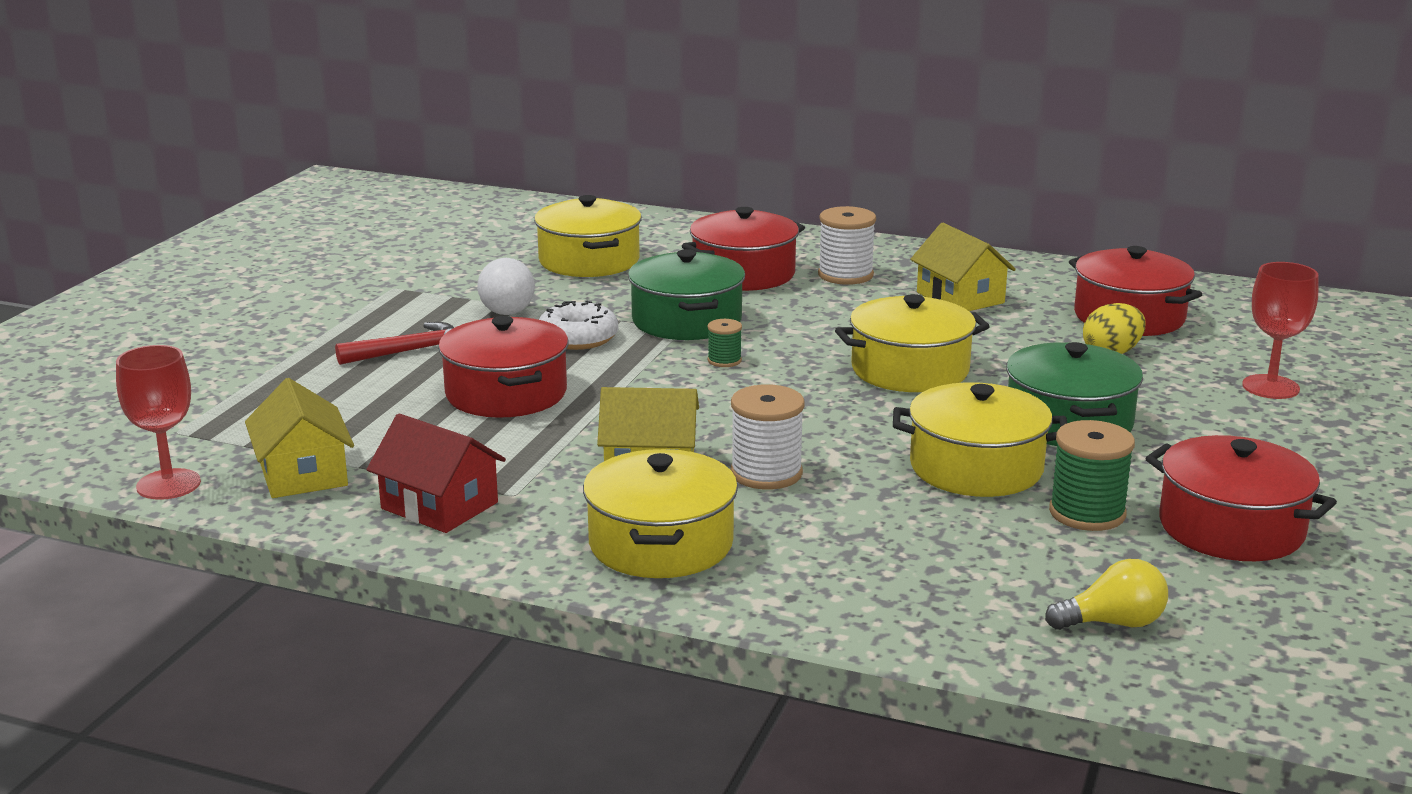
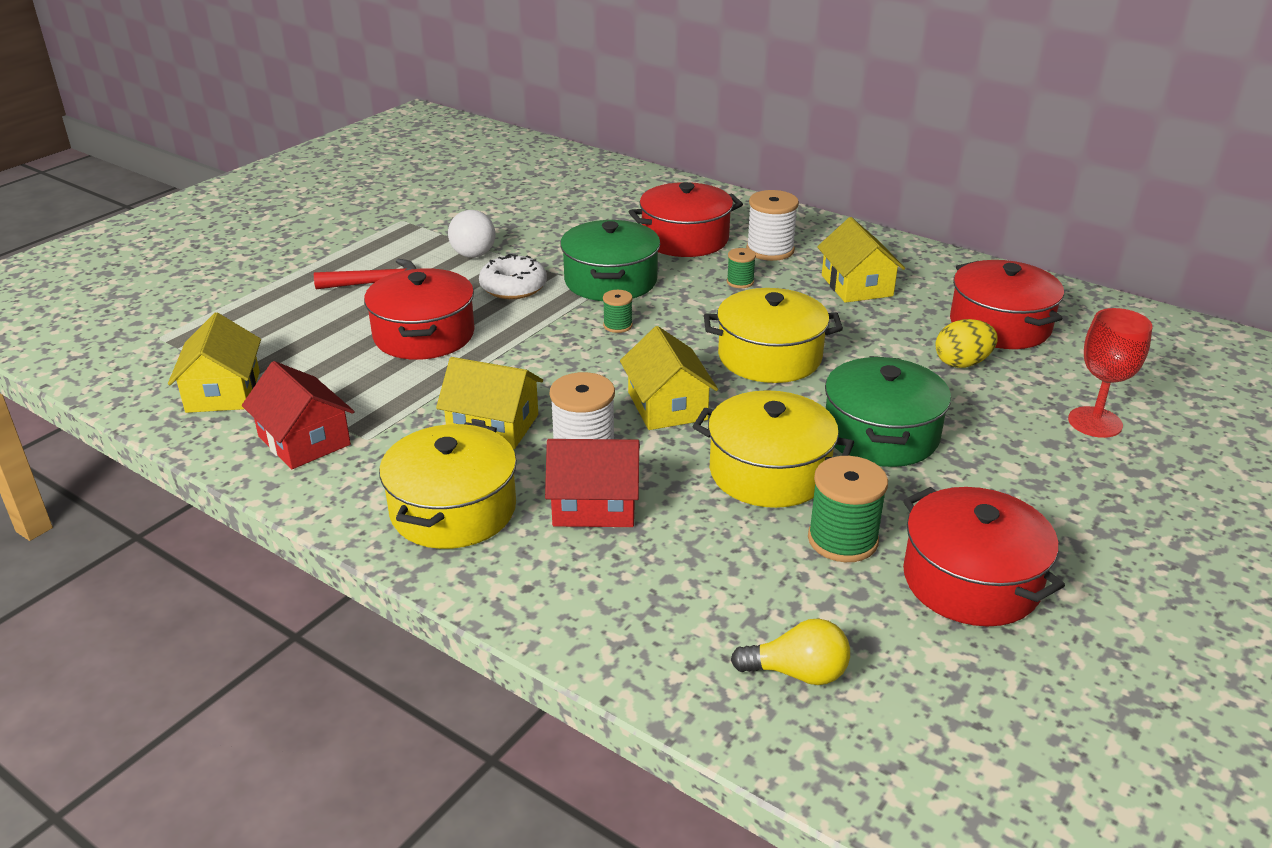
camera: 15 degrees right, 10 degrees up
red goblet [116,345,201,500] -> none
yellow pot [534,195,642,277] -> none
none -> red house [545,439,640,527]
none -> yellow house [620,326,718,430]
none -> green spool [727,248,756,288]

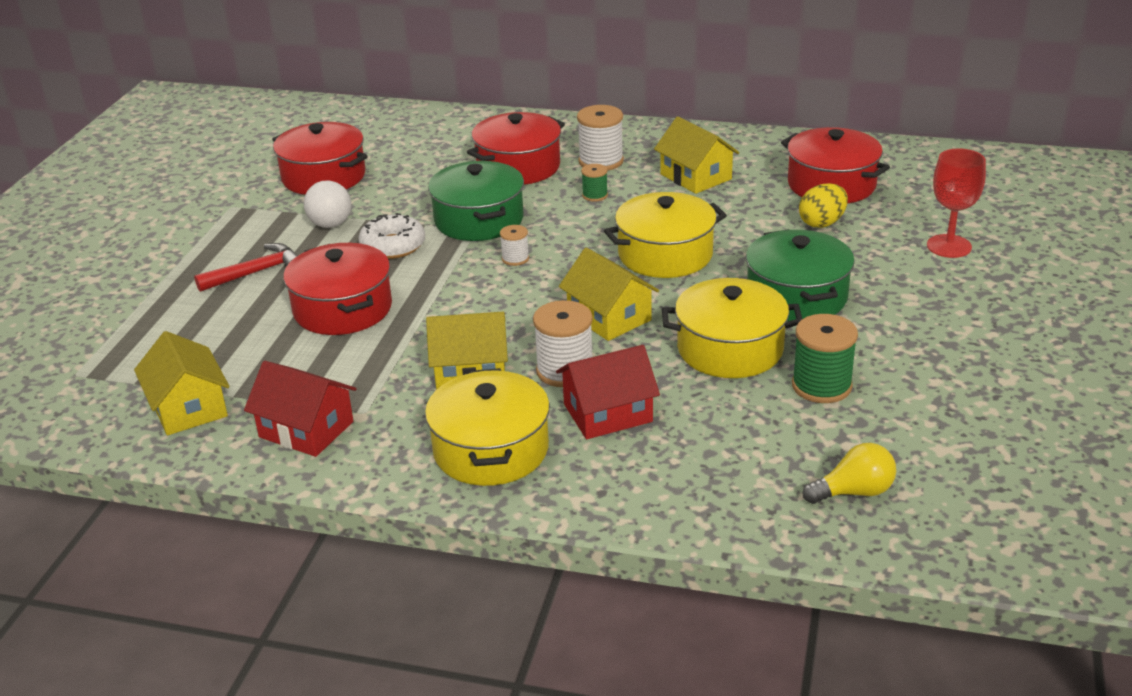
camera: 20 degrees left, 0 degrees up
green spool [603,290,633,333] -> white spool [500,225,529,266]
red pot [903,487,1065,627] -> red pot moved to [272,122,368,195]

